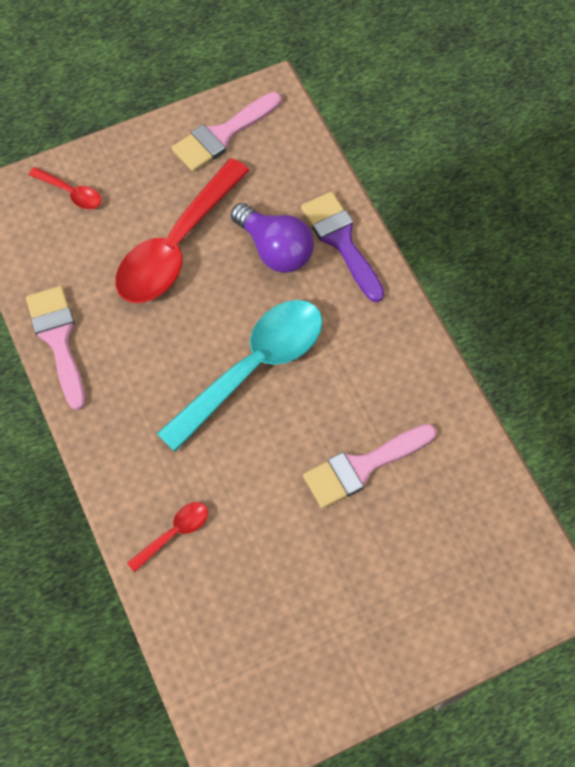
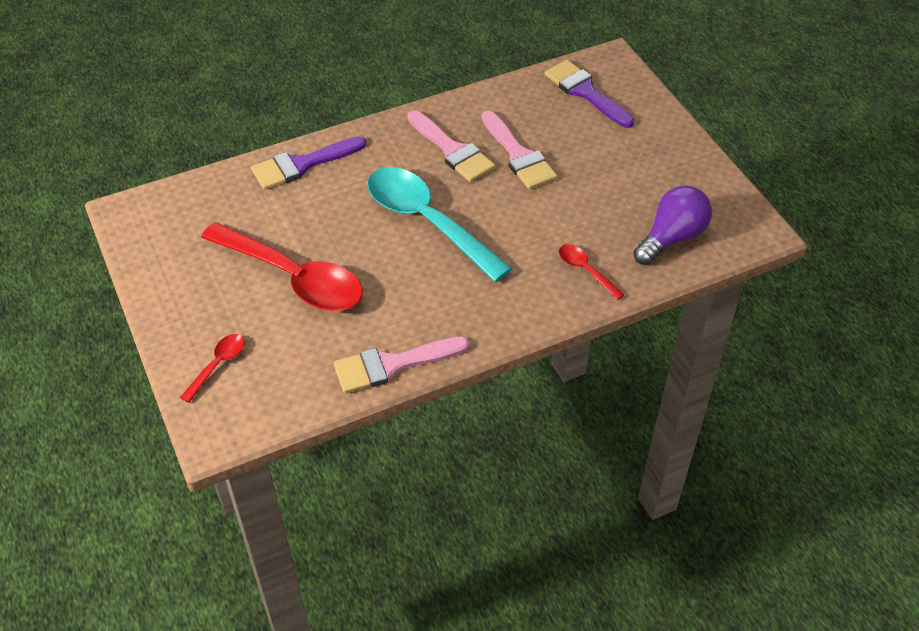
camera: 90 degrees left, 15 degrees down
pink brush [172,92,281,172] -> pink brush moved to [407,110,495,182]
purple light bulb [231,203,314,273] -> purple light bulb moved to [633,185,712,265]
none -> purple brush [544,60,634,128]

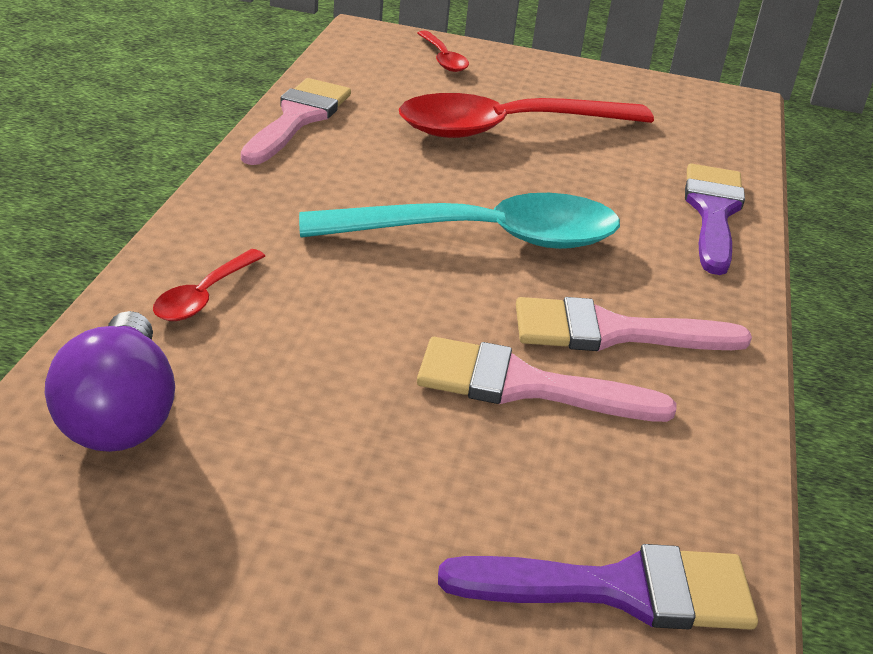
camera: 125 degrees right, 15 degrees down
red spoon [559,244,625,300] -> red spoon turned 120 degrees clockwise [153,249,265,321]

